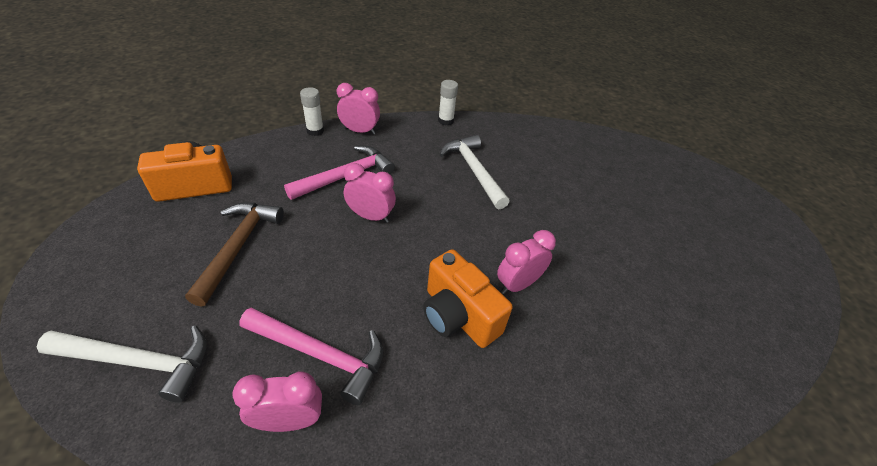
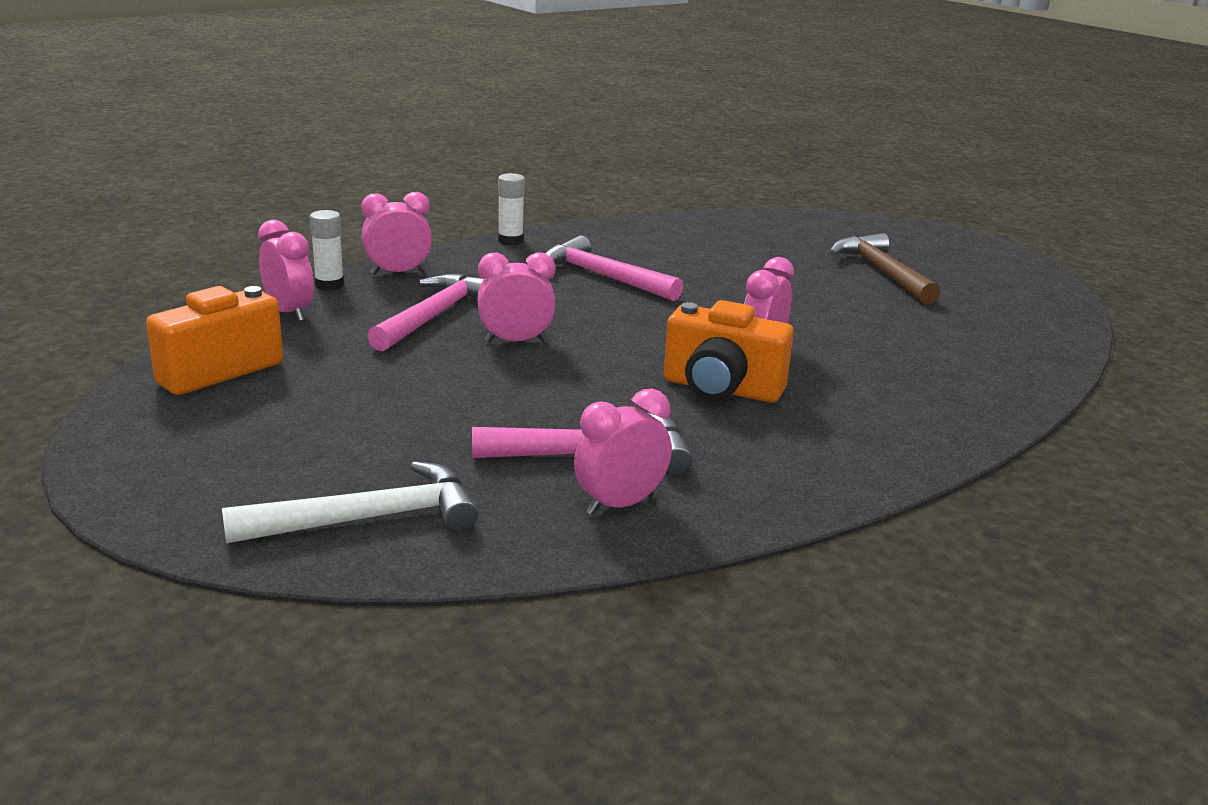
camera: 25 degrees left, 20 degrees down
brown hammer [185,203,284,307] -> brown hammer moved to [830,233,940,304]
white hammer [440,135,510,209] -> pink hammer [546,236,683,301]
none -> pink clock [258,220,314,322]

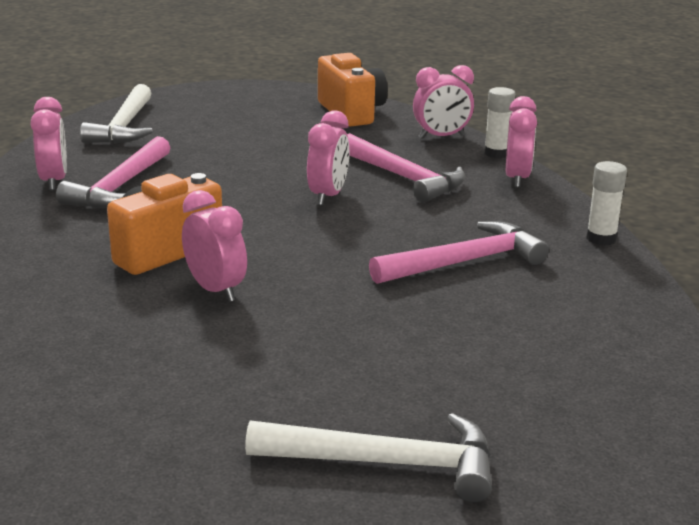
camera: 115 degrees right, 0 degrees up
brown hammer [830,233,940,304] -> white hammer [245,413,492,502]

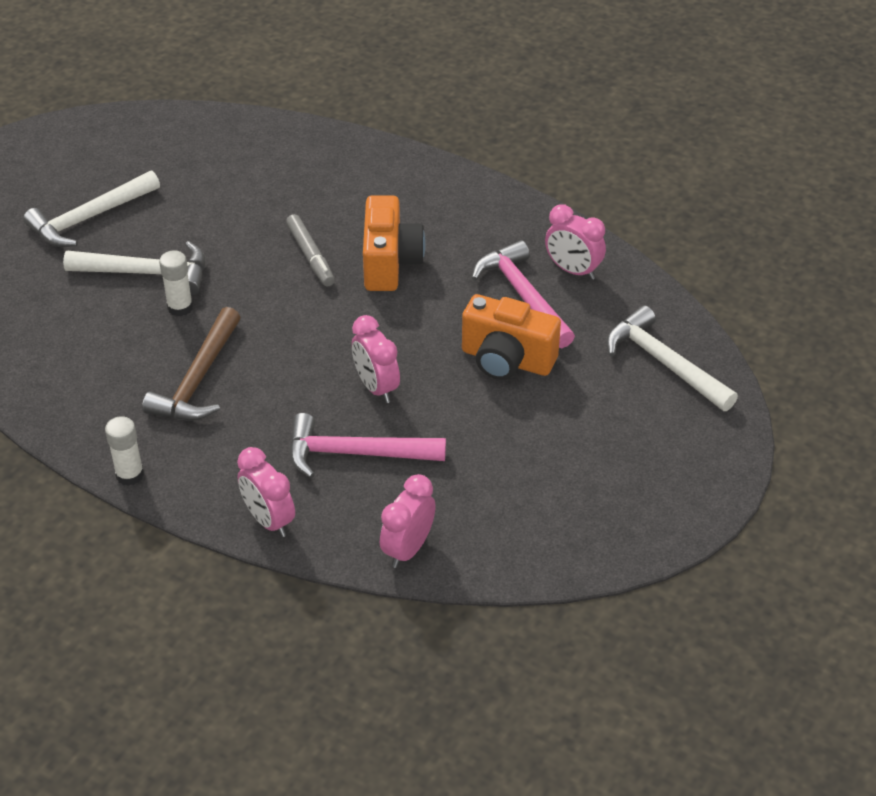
camera: 135 degrees right, 20 degrees up
pink clock [182,190,247,302] -> grey marker [286,214,335,286]
orange camera [318,53,388,127] -> orange camera moved to [462,294,561,380]
pink hammer [369,221,549,284] -> brown hammer [142,307,241,421]
white glue stick [484,87,515,158] -> white glue stick moved to [159,250,193,316]
none -> white hammer [63,241,205,296]

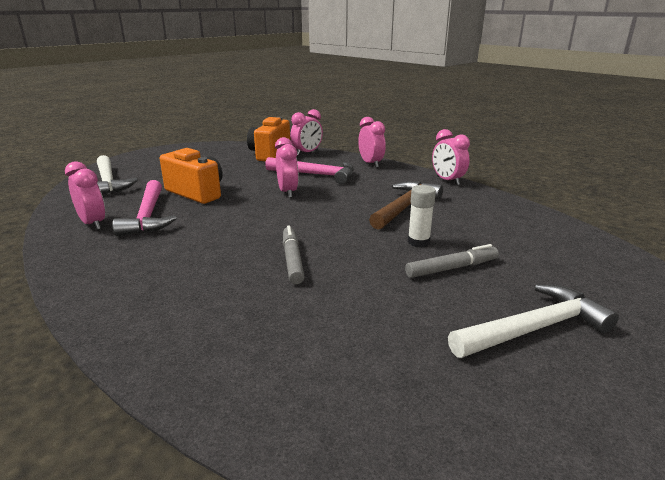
camera: 165 degrees left, 20 degrees down
white hammer [63,241,205,296] -> grey marker [405,244,499,278]
white glue stick [105,416,144,486] -> pink clock [432,129,470,185]
orange camera [363,195,426,291] -> orange camera moved to [247,117,290,161]

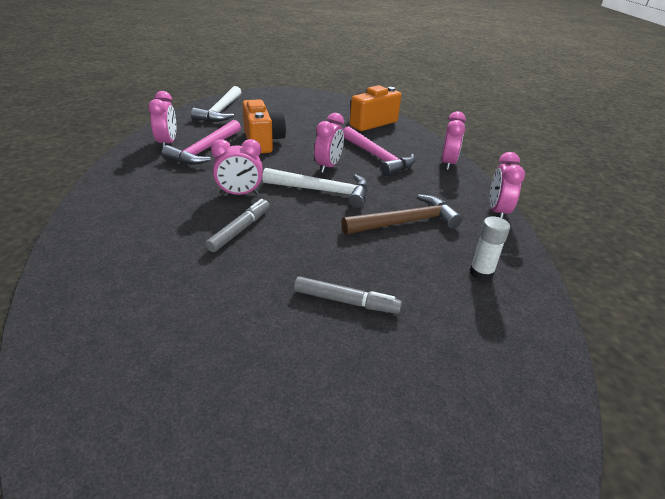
camera: 35 degrees right, 10 degrees up
pink clock [290,109,323,156] -> pink clock moved to [211,139,263,195]
white glue stick [408,185,436,247] -> white glue stick moved to [469,216,510,281]
white hammer [448,284,619,358] -> white hammer moved to [262,168,368,208]

